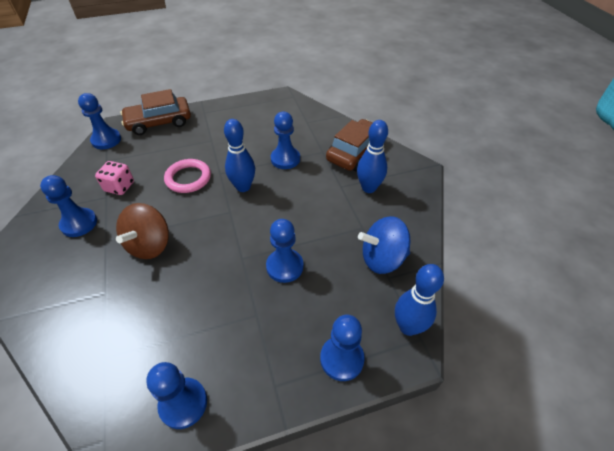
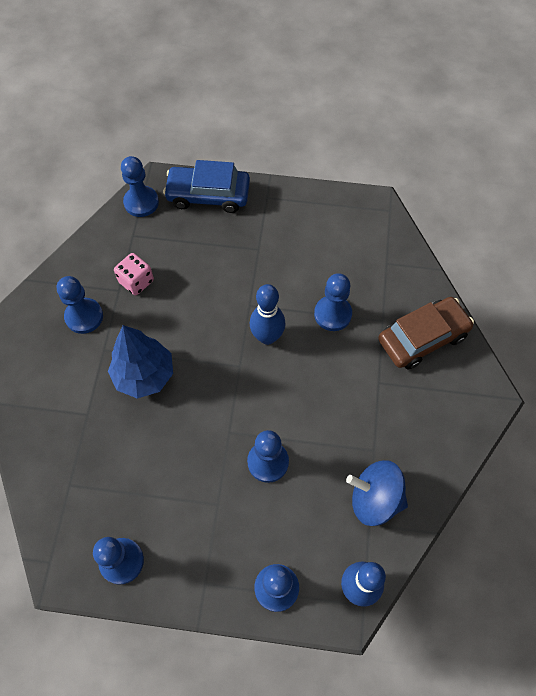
camera: 25 degrees right, 15 degrees up
brown spinning top [116,203,169,259] -> blue tree [108,325,173,398]
brown car [120,89,191,135] -> blue car [163,160,250,213]
pink ring [164,159,211,193] -> none
blue bowling pin [357,120,388,193] -> none

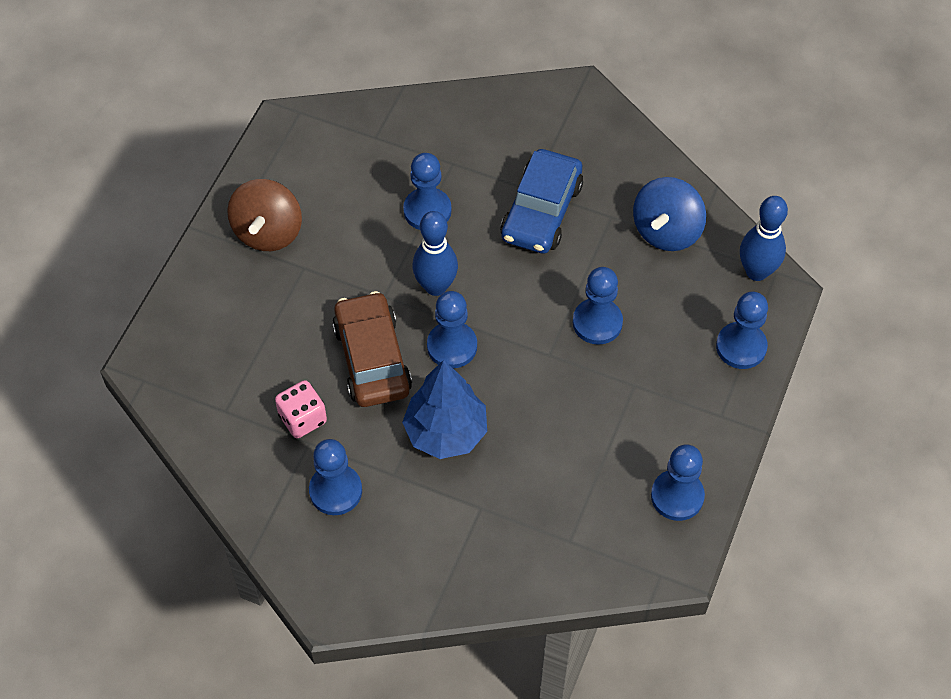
camera: 75 degrees left, 5 degrees down
blue pawn [121,156,159,217] -> blue pawn moved to [427,291,477,369]
blue car [163,160,250,213] -> blue car moved to [500,149,583,254]
brown car [378,297,474,369] -> brown car moved to [332,291,412,407]
none -> brown spinning top [227,179,302,251]

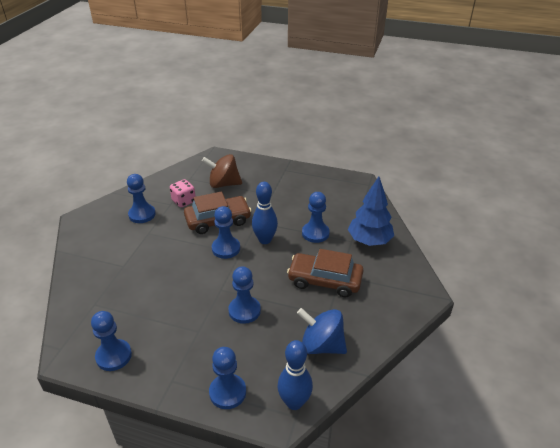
camera: 85 degrees right, 20 degrees down
brown spinning top [227,179,302,251] -> brown spinning top moved to [202,154,242,188]
blue tree [402,360,487,459] -> blue tree moved to [348,177,394,246]
blue car [500,149,583,254] -> brown car [287,249,364,297]

